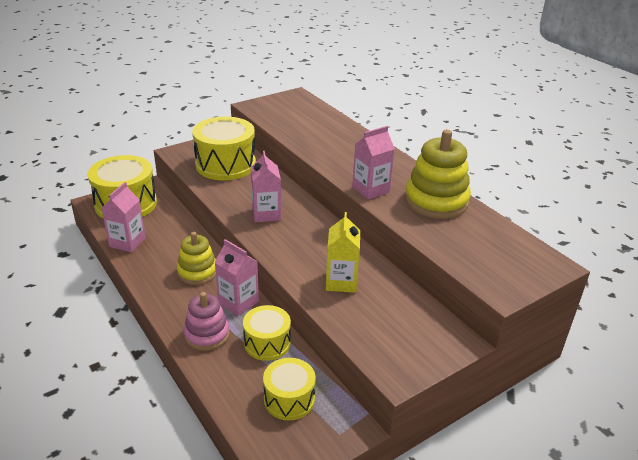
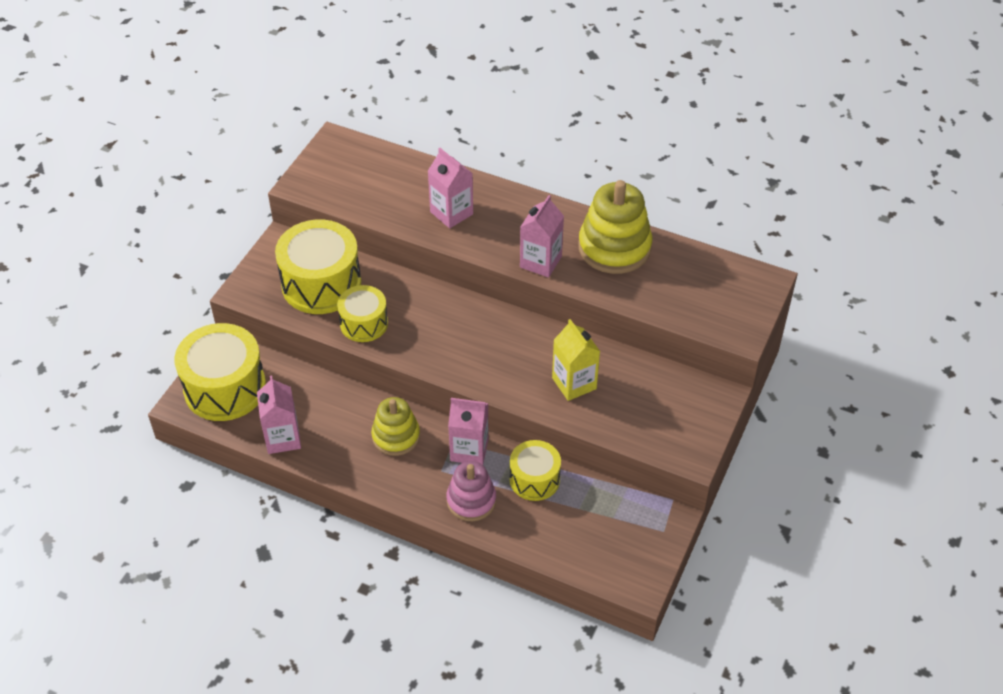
camera: 30 degrees left, 15 degrees up
pink carton [251,151,281,222] -> pink carton moved to [428,148,473,228]
yellow drum [263,358,316,420] -> yellow drum moved to [337,285,388,342]

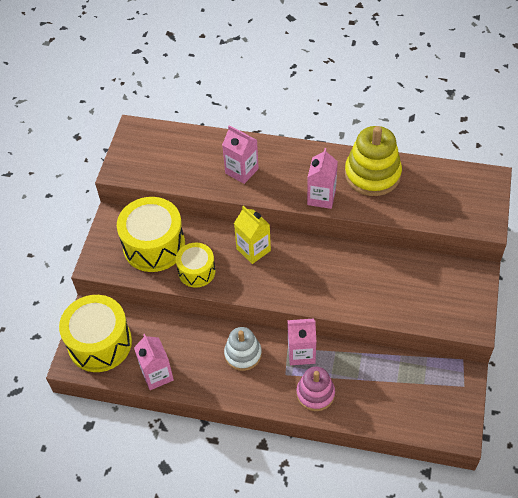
camera: 10 degrees left, 5 degrees up
yellow stacking toy [371,397,420,456] -> white stacking toy [224,327,262,371]
yellow drum [510,440,561,501] -> none
yellow carton [552,319,600,401] -> yellow carton moved to [234,206,271,264]

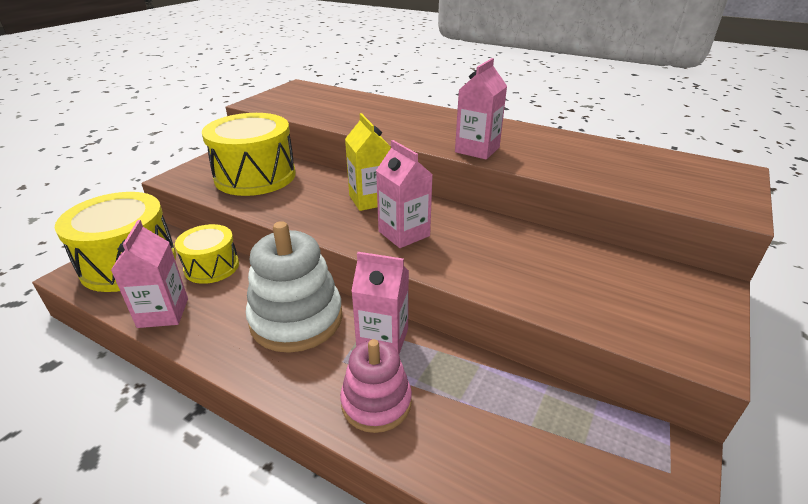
camera: 15 degrees right, 20 degrees down
yellow drum [176,243,216,288] -> yellow drum moved to [175,224,239,284]
pink carton [222,125,259,184] -> pink carton moved to [376,140,433,248]
white stacking toy [224,327,262,371] -> white stacking toy [246,221,343,353], size x1.57
yellow stacking toy [345,126,402,196] -> none

